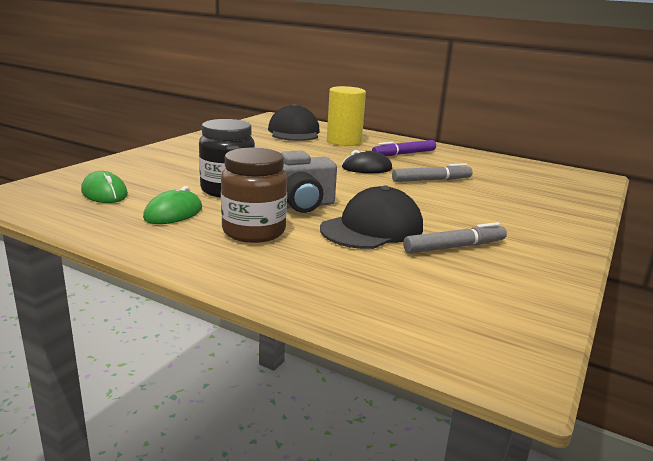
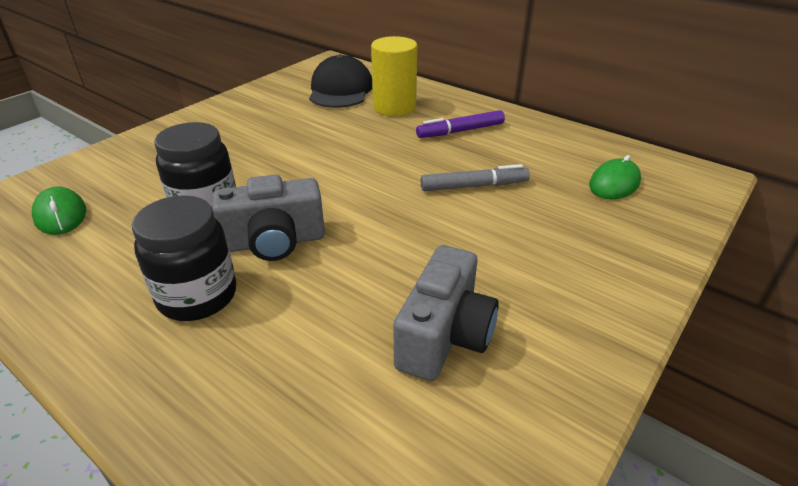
camera: 10 degrees right, 15 degrees up
green mouse [143,186,202,224] -> green mouse moved to [589,155,641,199]
brown jar [221,148,287,243] -> black jar [132,195,236,321]
black cap [320,185,423,249] -> none
black mouse [342,150,392,173] -> none
grey marker [403,222,507,254] -> grey camera [394,245,499,381]

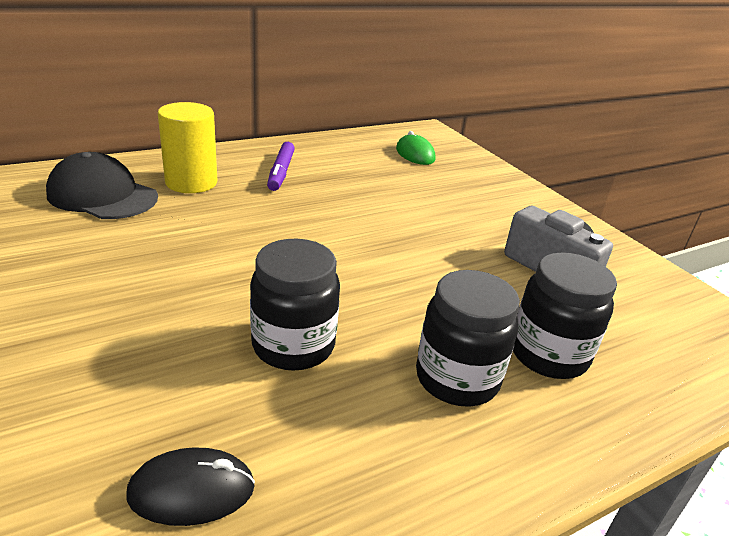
camera: 70 degrees left, 5 degrees down
green mouse [32,186,86,235] -> black mouse [127,447,255,526]
grey camera [212,174,325,261] -> none
grey marker [421,164,530,191] -> none
none -> black jar [513,252,617,379]

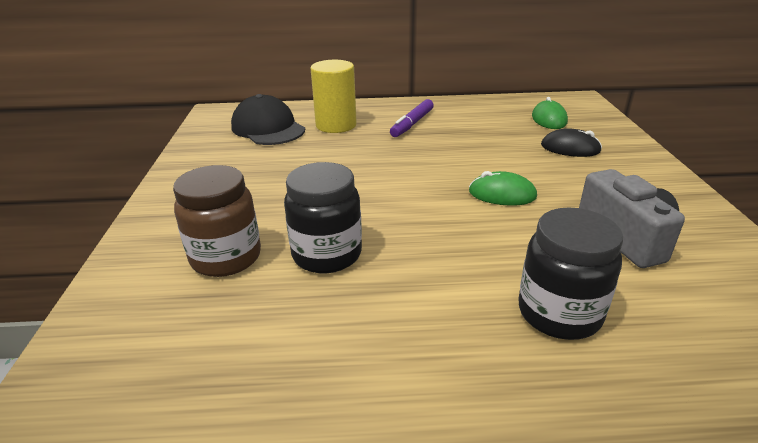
camera: 30 degrees right, 0 degrees up
black mouse [127,447,255,526] -> black mouse moved to [541,128,602,157]
black jar [416,270,520,407] -> none
none -> brown jar [173,165,261,277]
none -> green mouse [469,171,537,206]

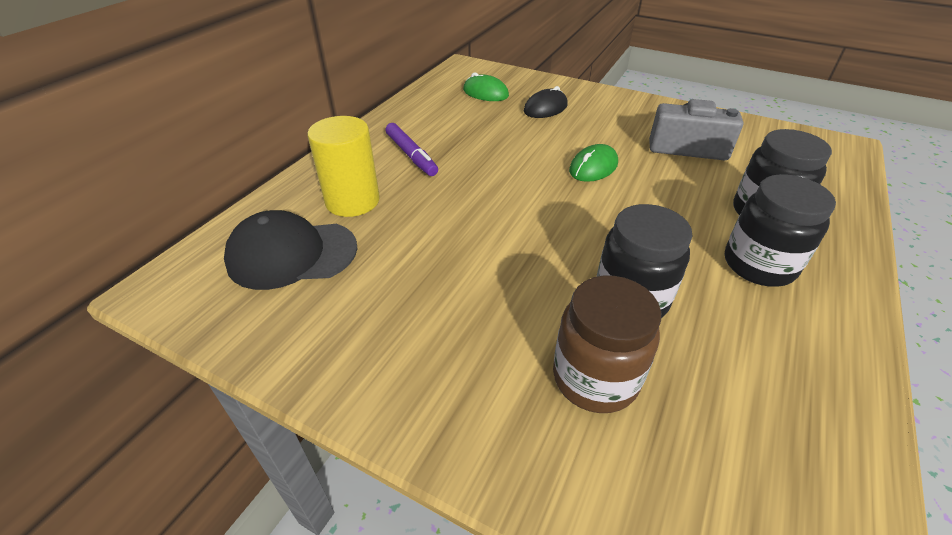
camera: 60 degrees left, 10 degrees up
none -> black jar [725,174,836,287]

